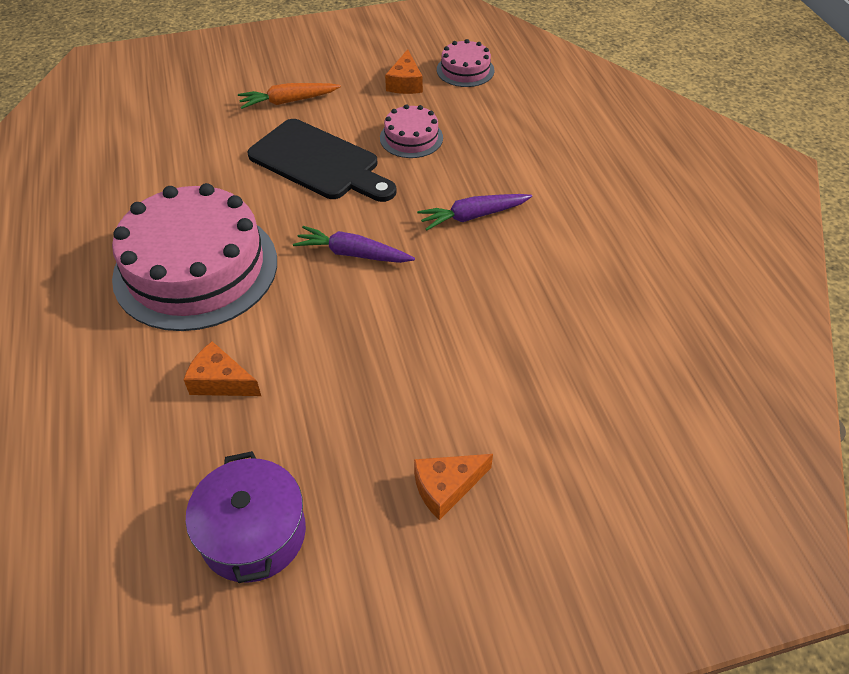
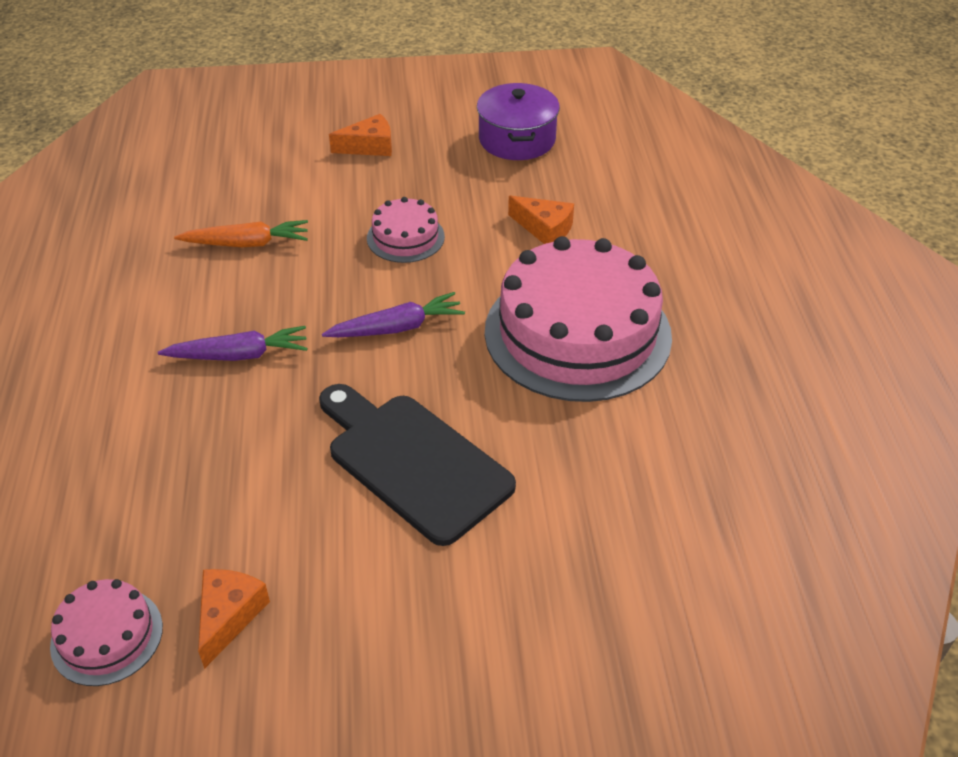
camera: 170 degrees left, 5 degrees down
orange carrot [238,83,341,109] -> orange carrot moved to [174,220,308,247]
purple carrot [293,226,415,263] -> purple carrot turned 45 degrees counterclockwise [322,292,465,337]
pink cake [380,104,443,158] -> pink cake moved to [367,197,445,263]

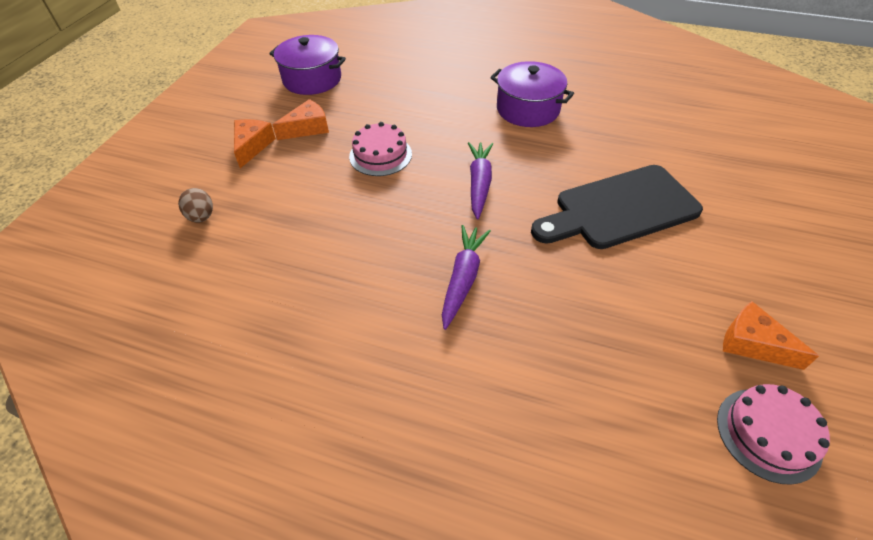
camera: 65 degrees left, 5 degrees up
orange carrot [174,220,308,247] -> none
pink cake [485,236,672,402] -> purple pot [490,61,574,127]
orange cheese [508,196,574,244] -> orange cheese moved to [272,99,329,140]
none -> brown egg [178,188,213,223]

